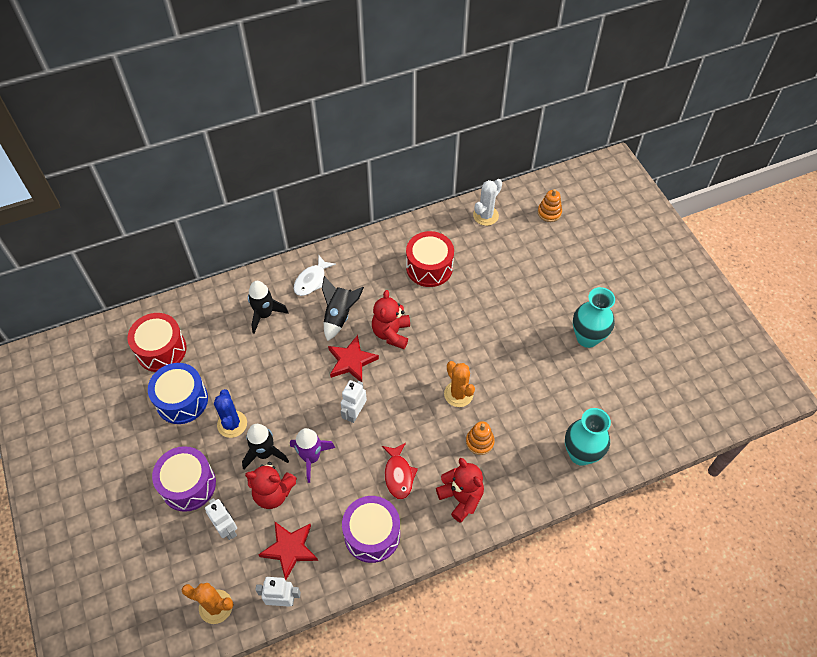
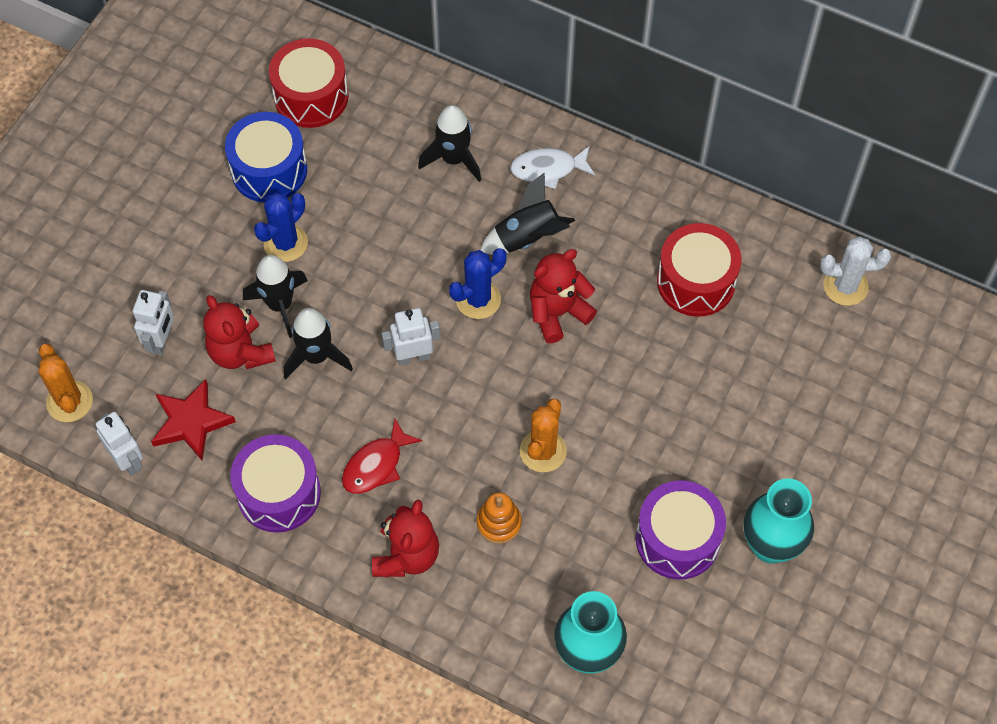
camera: 50 degrees right, 5 degrees up
purple drum [152,446,216,512] -> purple drum moved to [636,480,726,579]
purple rocket [290,428,335,483] -> black rocket [284,308,353,379]
red star [328,335,379,382] -> blue cactus [449,248,506,319]
orange stacking toy [538,189,562,222] -> none

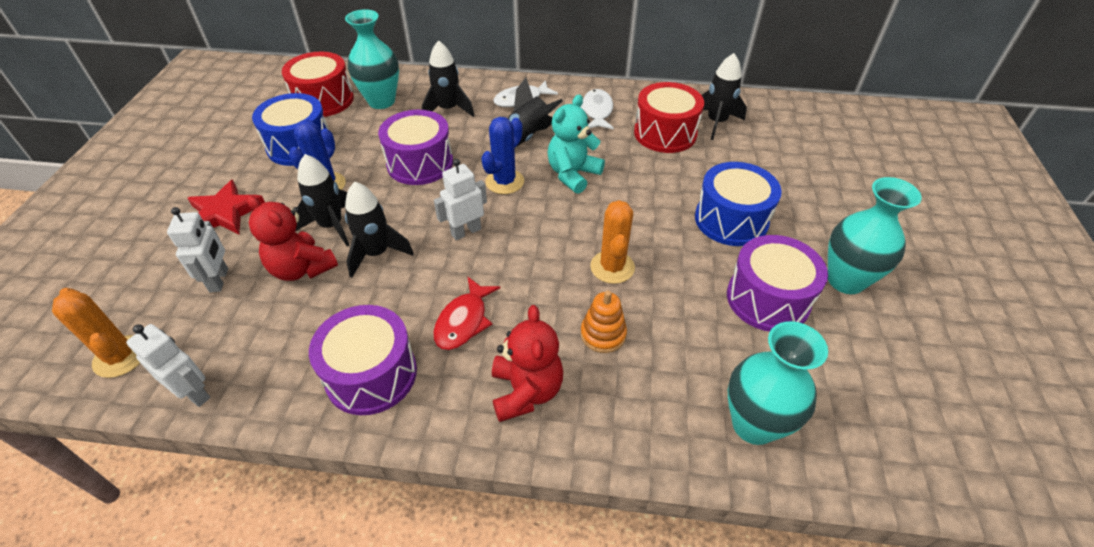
camera: 20 degrees left, 15 degrees down
red star [151,379,236,460] -> red star moved to [187,180,265,234]
red teddy bear [530,249,597,343] -> turquoise teddy bear [547,94,605,194]
white cactus [820,236,892,306] -> none
none -> turquoise vase [345,9,399,109]
none -> purple drum [378,110,453,185]
none -> white fish [581,89,614,129]
none -> blue drum [695,162,782,246]
none -> black rocket [702,53,747,140]

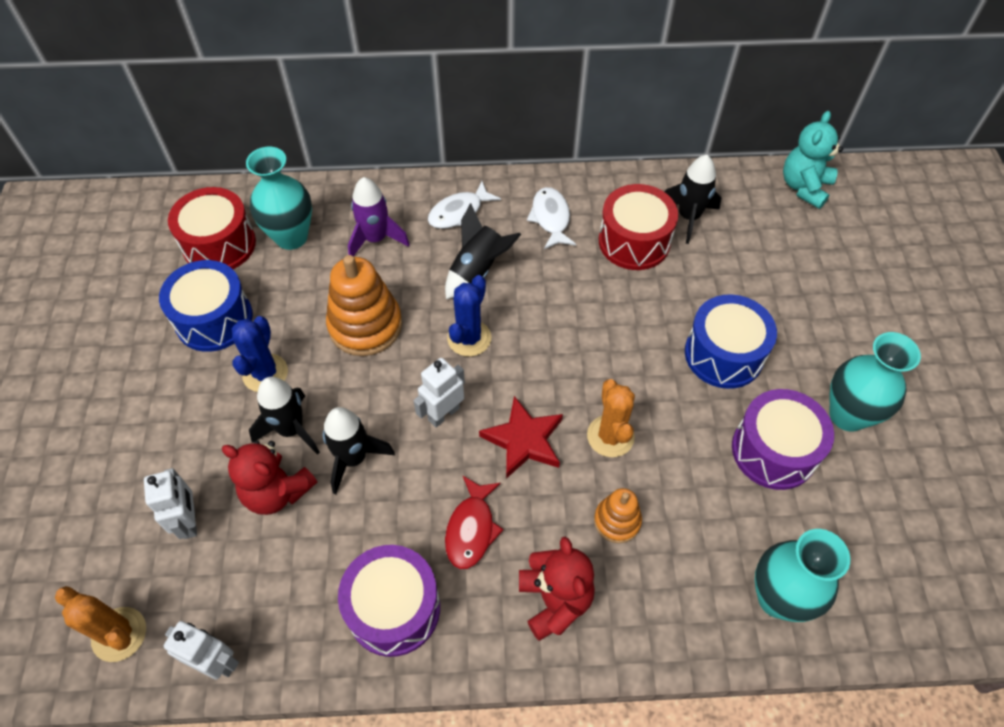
camera: 10 degrees left, 10 degrees up
red star [187,180,265,234] -> red star moved to [479,396,563,479]
purple drum [378,110,453,185] -> orange stacking toy [326,255,402,356]
black rocket [422,40,475,117] -> purple rocket [348,177,410,256]
turquoise teddy bear [547,94,605,194] -> turquoise teddy bear moved to [783,111,843,209]

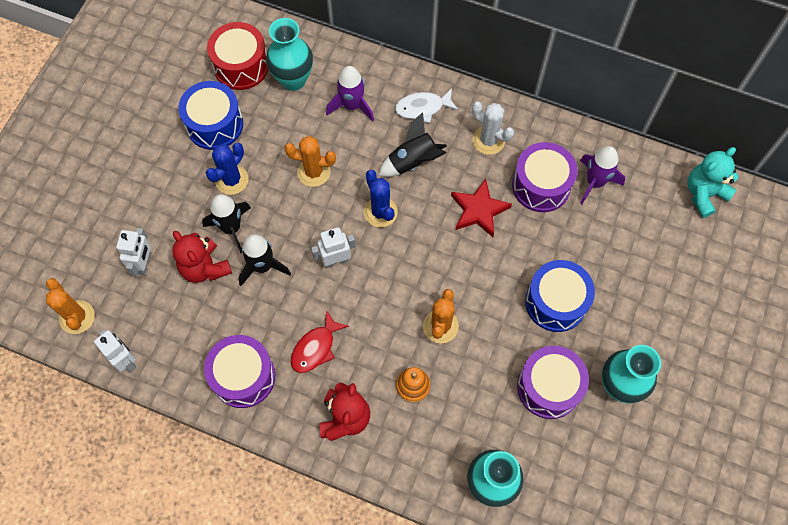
camera: 25 degrees right, 10 degrees up
orange stacking toy [326,255,402,356] -> orange cactus [284,136,336,187]
blue cactus [447,275,491,356] -> blue cactus turned 75 degrees counterclockwise [364,170,398,227]
red star [479,396,563,479] -> red star moved to [451,179,512,237]
white fish [527,187,576,249] -> white cactus [472,101,514,155]
red drum [599,184,678,270] -> purple drum [512,142,577,212]
black rocket [664,155,721,244] -> purple rocket [580,146,625,204]

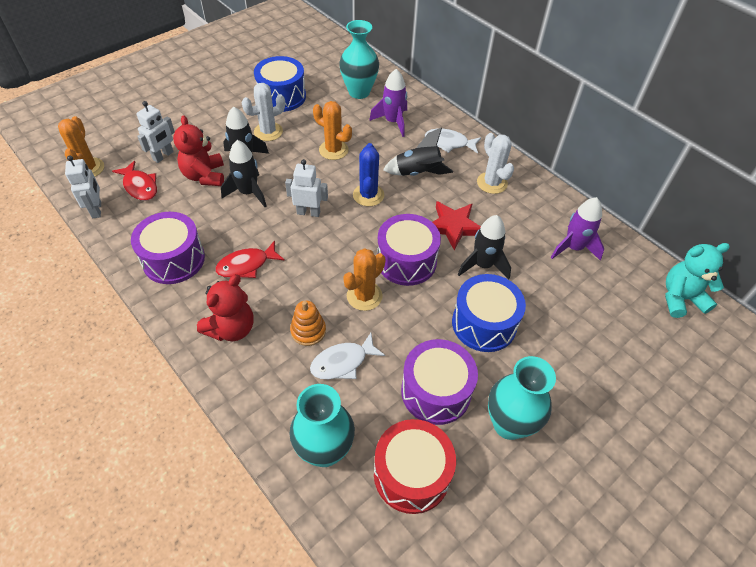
camera: 25 degrees right, 15 degrees down
blue cactus [206,143,248,195] -> white cactus [242,83,285,141]
red drum [207,22,269,90] -> red drum moved to [374,419,456,514]
purple drum [512,142,577,212] -> purple drum moved to [377,214,441,286]
none -> red fish [112,160,157,201]
none -> white fish [310,333,385,379]
none -> black rocket [458,215,511,279]

